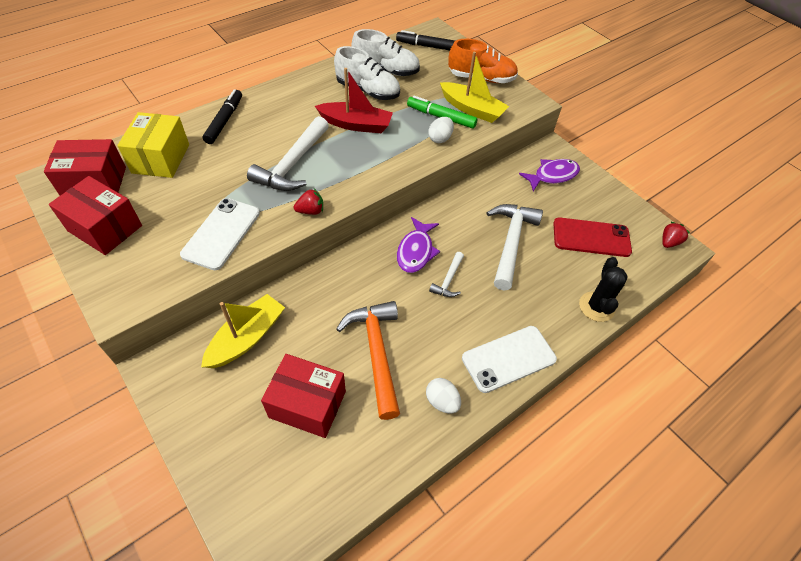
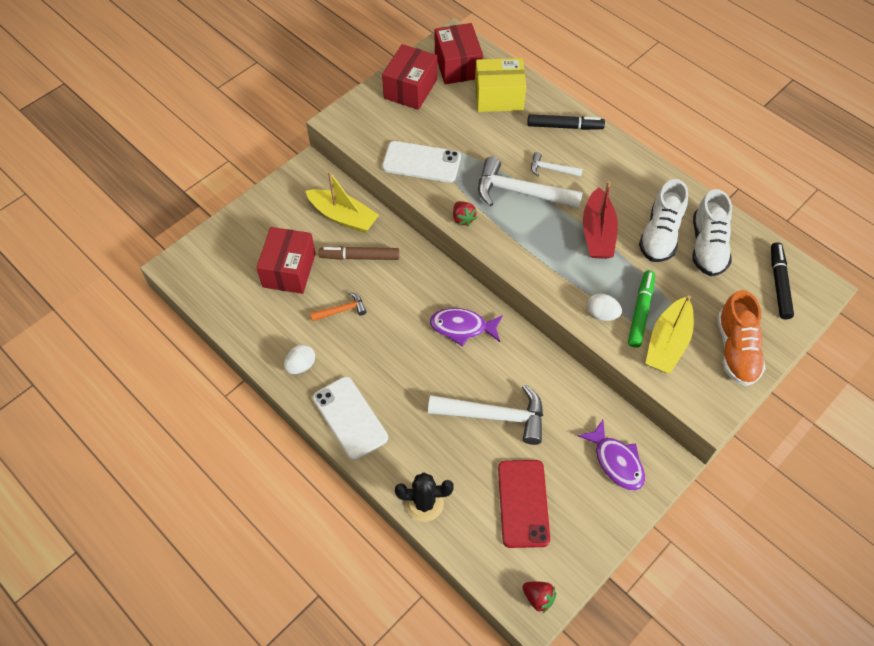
camera: 85 degrees right, 5 degrees up
orange hammer [336,301,400,420] -> orange hammer [310,292,367,322], size x0.51
white hammer [429,252,464,297] -> white hammer moved to [531,152,583,177]
none -> brown marker [319,246,399,260]

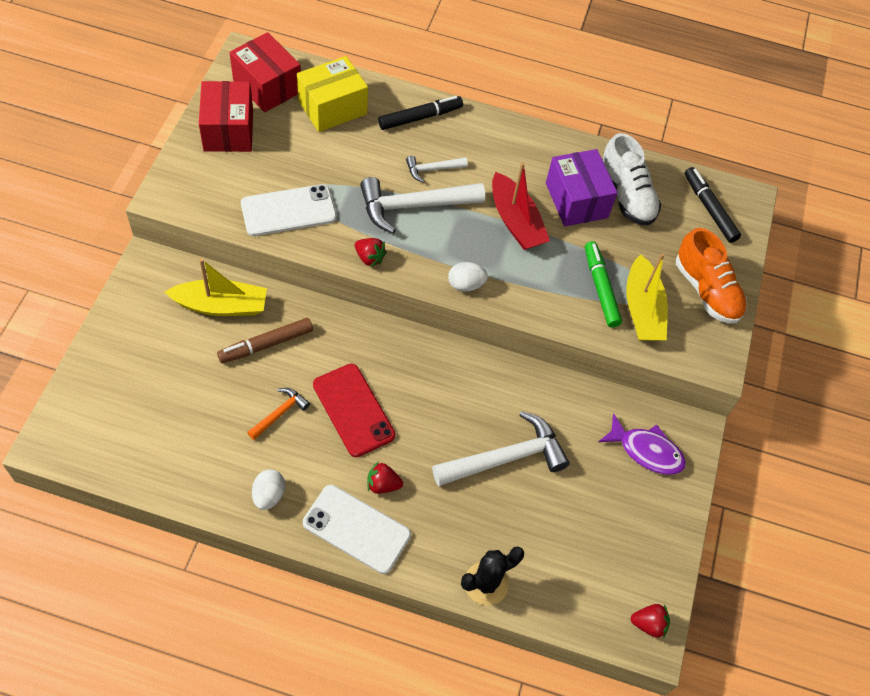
camera: 35 degrees left, 0 degrees up
red box [256,227,316,294] -> none
purple fish [430,308,503,347] -> none
red phone [498,460,550,548] -> red phone moved to [313,364,395,457]
white egg [587,293,622,321] -> white egg moved to [448,262,488,292]
white shoe [639,179,688,262] -> purple box [546,149,617,226]
none -> red strawberry [367,461,403,494]

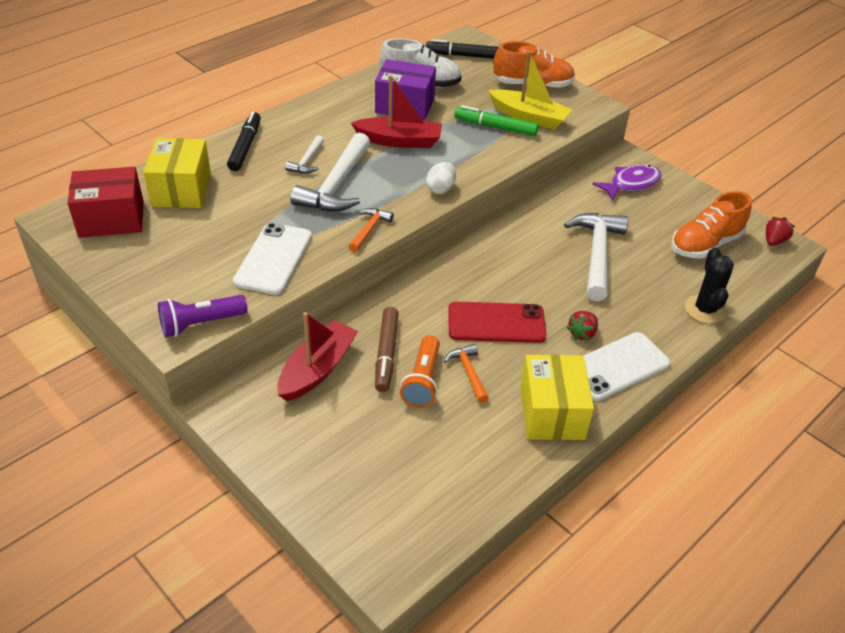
camera: 55 degrees left, 15 degrees down
yellow boat [165,258,267,316] -> red boat [277,312,358,401]
red box [199,81,253,152] -> none
white egg [252,469,285,510] -> yellow box [520,355,594,440]
red strawberry [355,238,387,267] -> orange hammer [349,208,394,252]
none -> purple flashlight [158,295,248,337]
none -> orange flashlight [400,335,440,408]
none -> orange shoe [671,191,752,258]

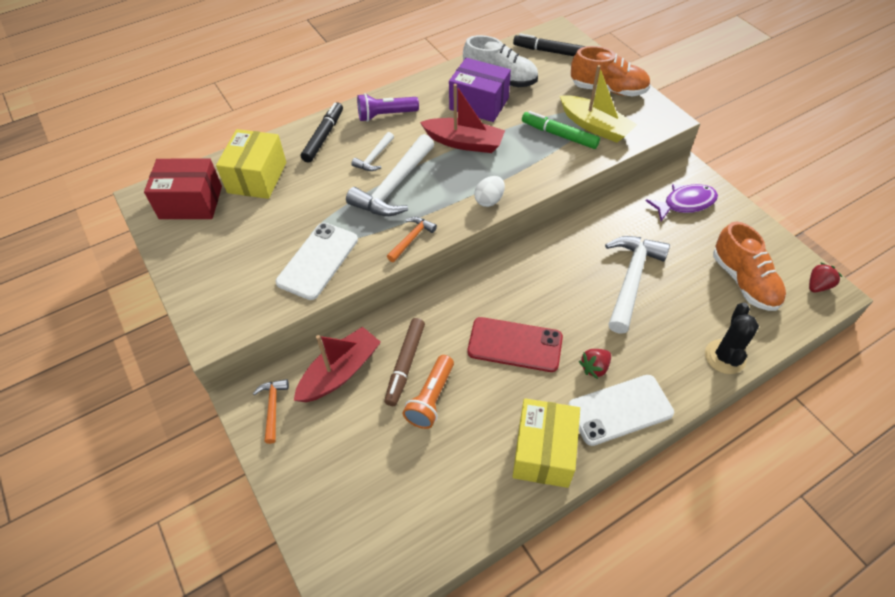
camera: 15 degrees right, 10 degrees up
purple flashlight [158,295,248,337] -> purple flashlight moved to [357,93,419,122]
orange hammer [444,344,489,403] -> orange hammer moved to [253,379,289,444]
orange shoe [671,191,752,258] -> orange shoe turned 90 degrees counterclockwise [713,221,786,311]

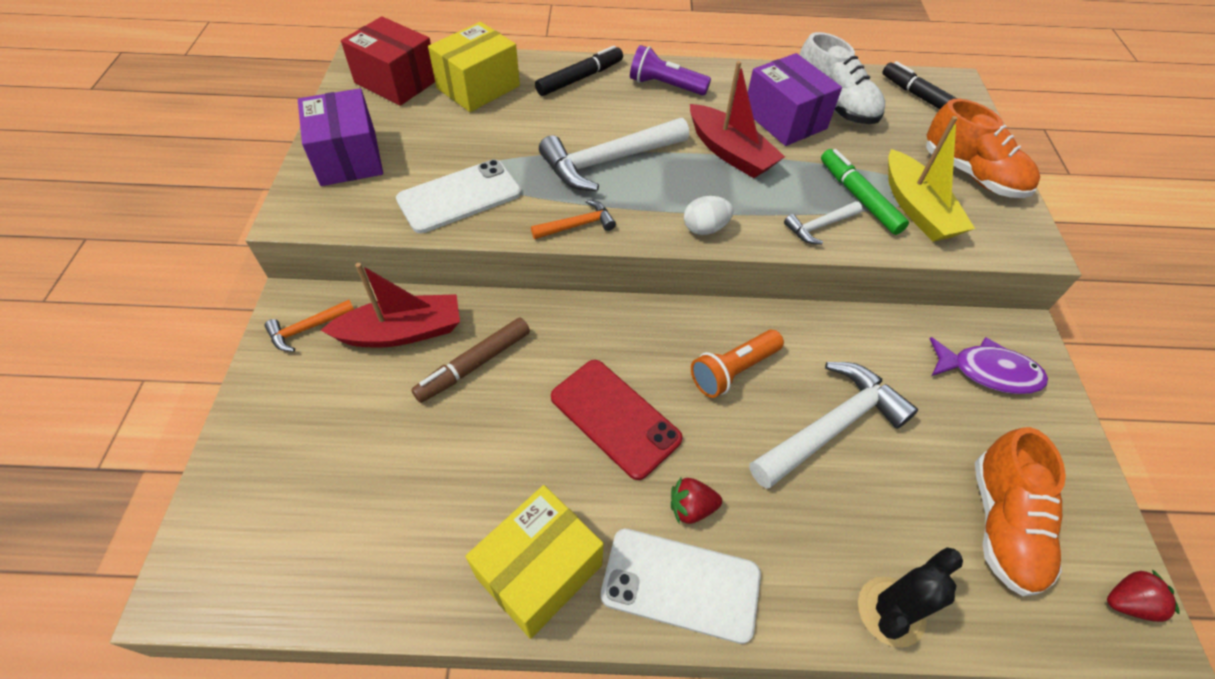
camera: 30 degrees right, 0 degrees up
orange hammer [253,379,289,444] -> orange hammer turned 150 degrees counterclockwise [264,300,354,352]
white hammer [351,132,394,171] -> white hammer moved to [784,201,862,245]
orange flashlight [403,355,454,429] -> orange flashlight moved to [691,330,784,398]
none -> purple box [298,88,383,186]

